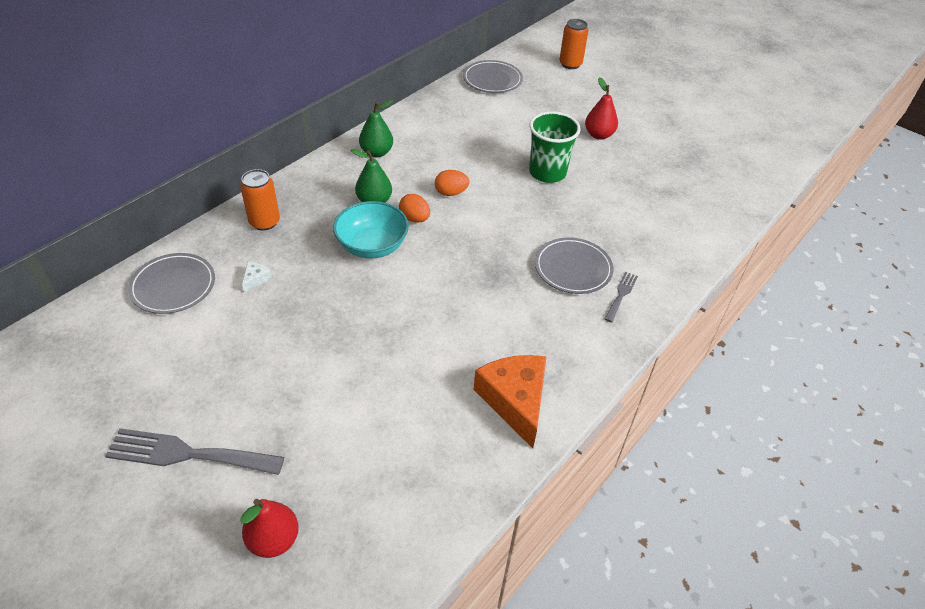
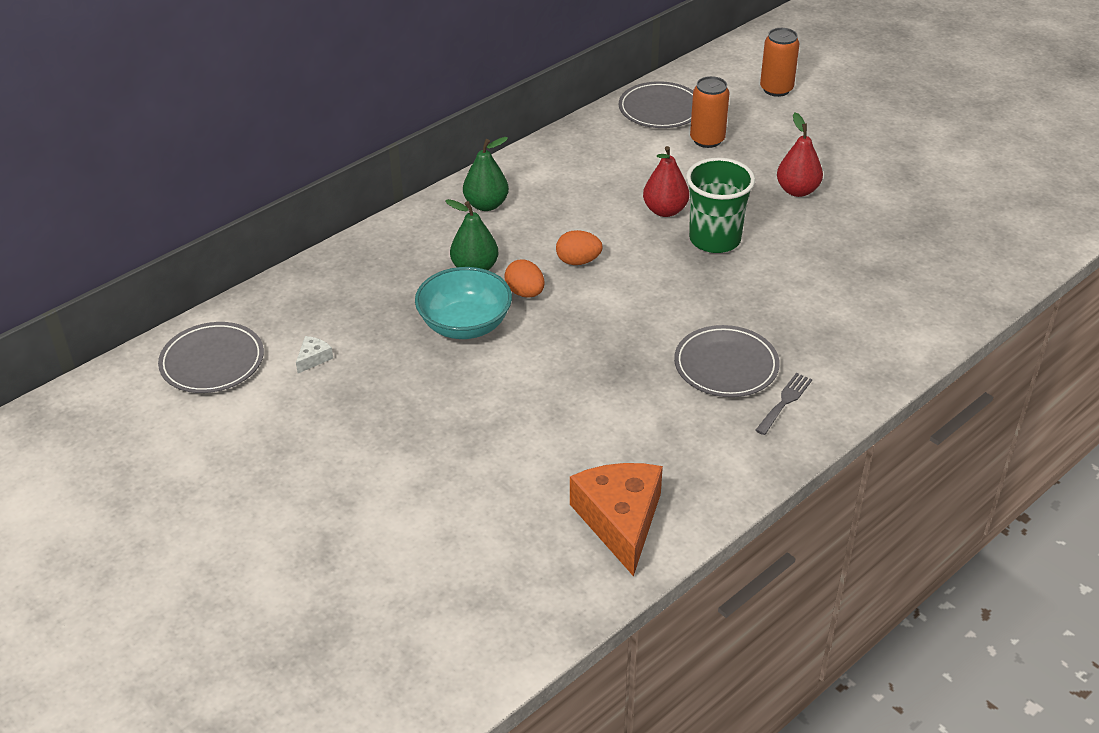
camera: 10 degrees right, 5 degrees down
grey fork [105,428,284,475] -> none
orange can [240,169,280,231] -> orange can moved to [690,76,730,148]
red pear [240,499,299,558] -> red pear moved to [643,146,689,217]

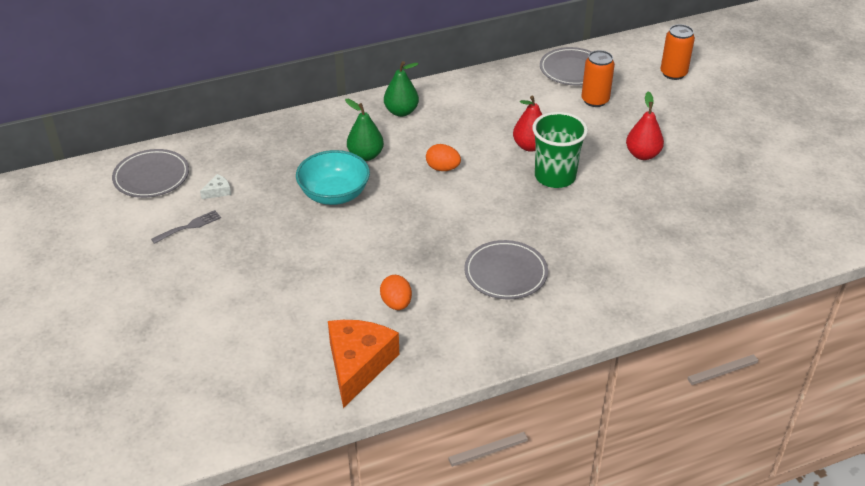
camera: 20 degrees right, 0 degrees up
orange egg [504,259,545,297] -> orange egg moved to [380,275,412,310]
grey fork [755,373,812,435] -> grey fork moved to [151,210,221,244]

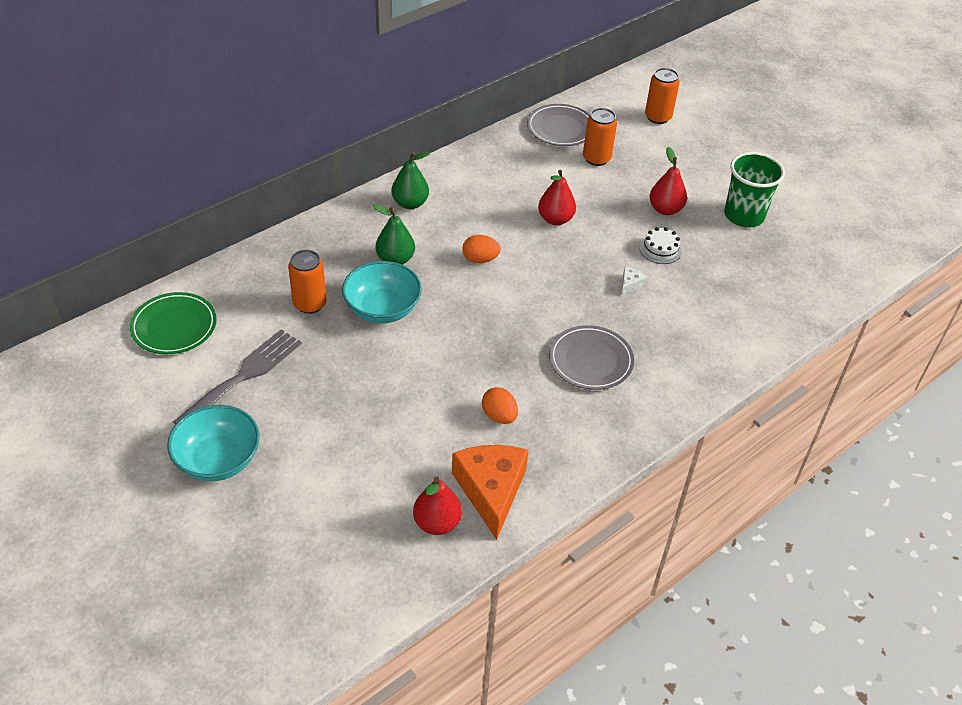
camera: 20 degrees left, 5 degrees up
grey plate [112,149,189,198] -> green plate [130,292,217,354]
grey fork [151,210,221,244] -> grey fork [174,329,302,424], size x1.95
white cheese [200,174,231,199] -> white cheese moved to [621,266,647,295]
green cup [532,112,588,188] -> green cup moved to [724,152,785,227]
none -> turquoise bowl [167,405,260,481]
none -> orange can [288,250,326,314]
none -> red pear [413,477,462,535]
none -> white cake [640,227,682,264]

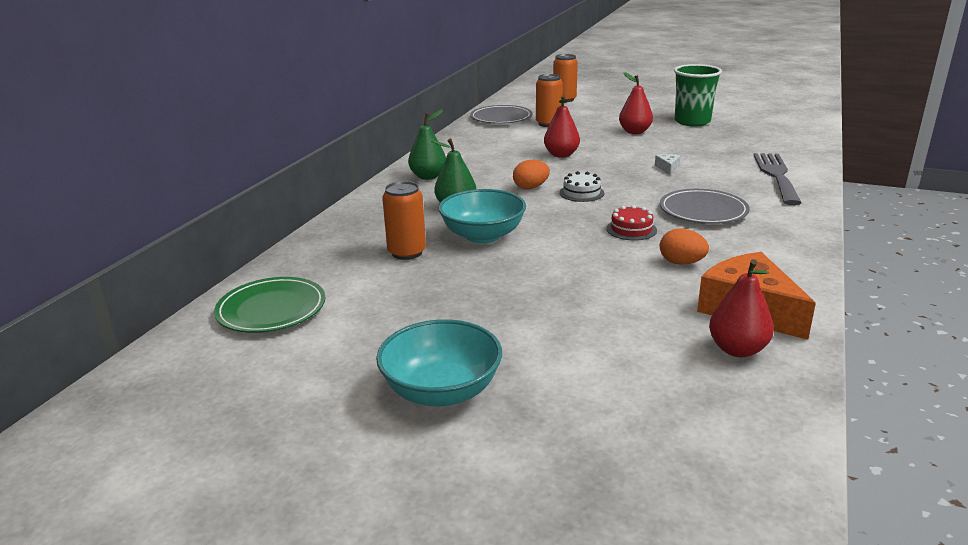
camera: 25 degrees left, 20 degrees down
grey fork [174,329,302,424] -> grey fork moved to [754,153,802,205]
white cake [640,227,682,264] -> white cake moved to [559,171,604,202]
none -> red cake [606,205,657,240]

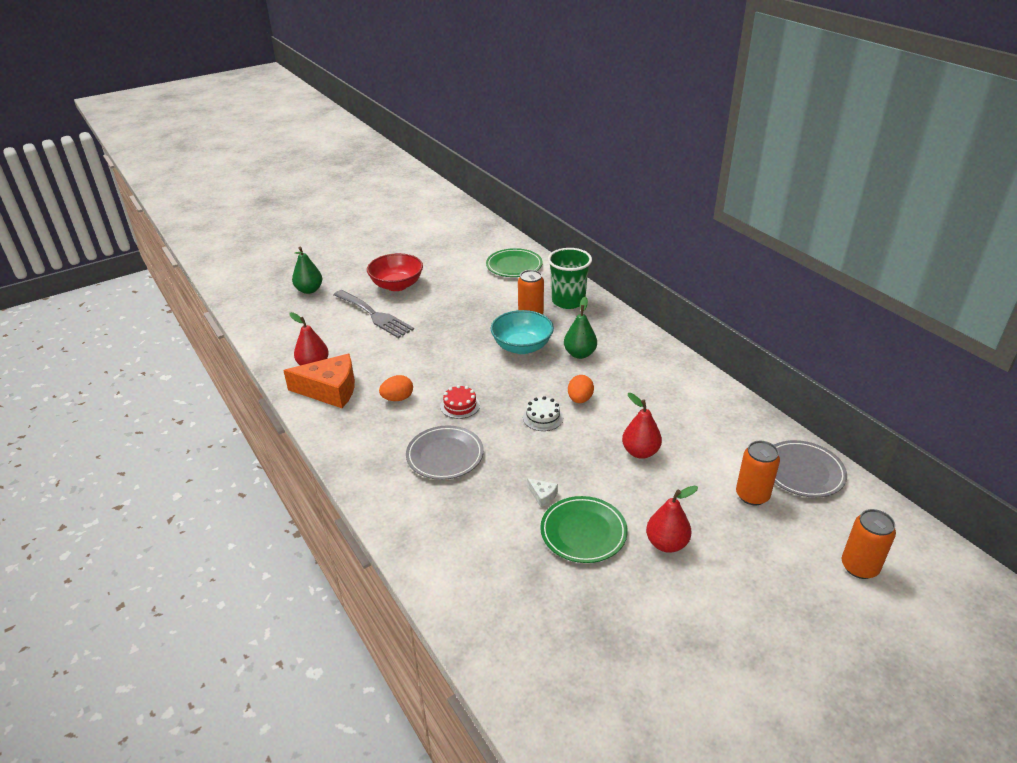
camera: 125 degrees right, 10 degrees up
turquoise bowl [376,319,502,406] -> red bowl [367,253,423,291]
green pear [408,109,446,180] -> green pear moved to [292,247,322,294]
green cup [674,64,722,126] -> green cup moved to [548,248,592,309]
grey fork [754,153,802,205] -> grey fork moved to [334,290,414,338]
none -> green plate [540,496,628,563]

